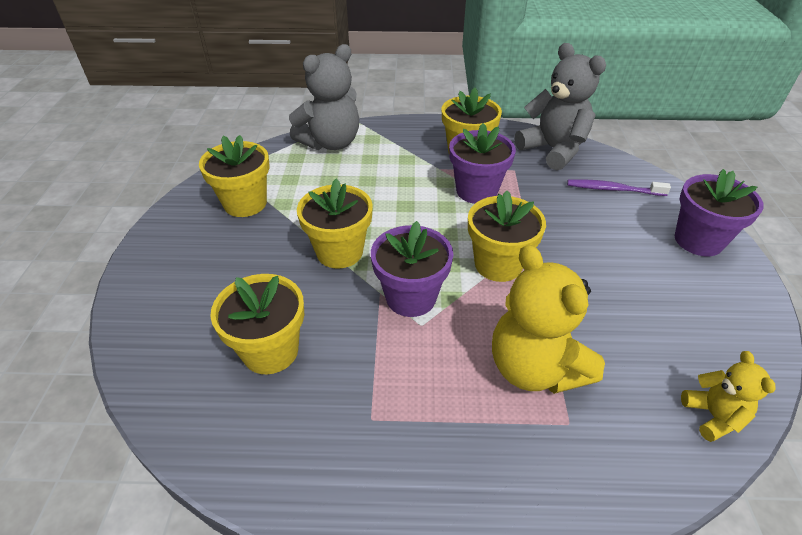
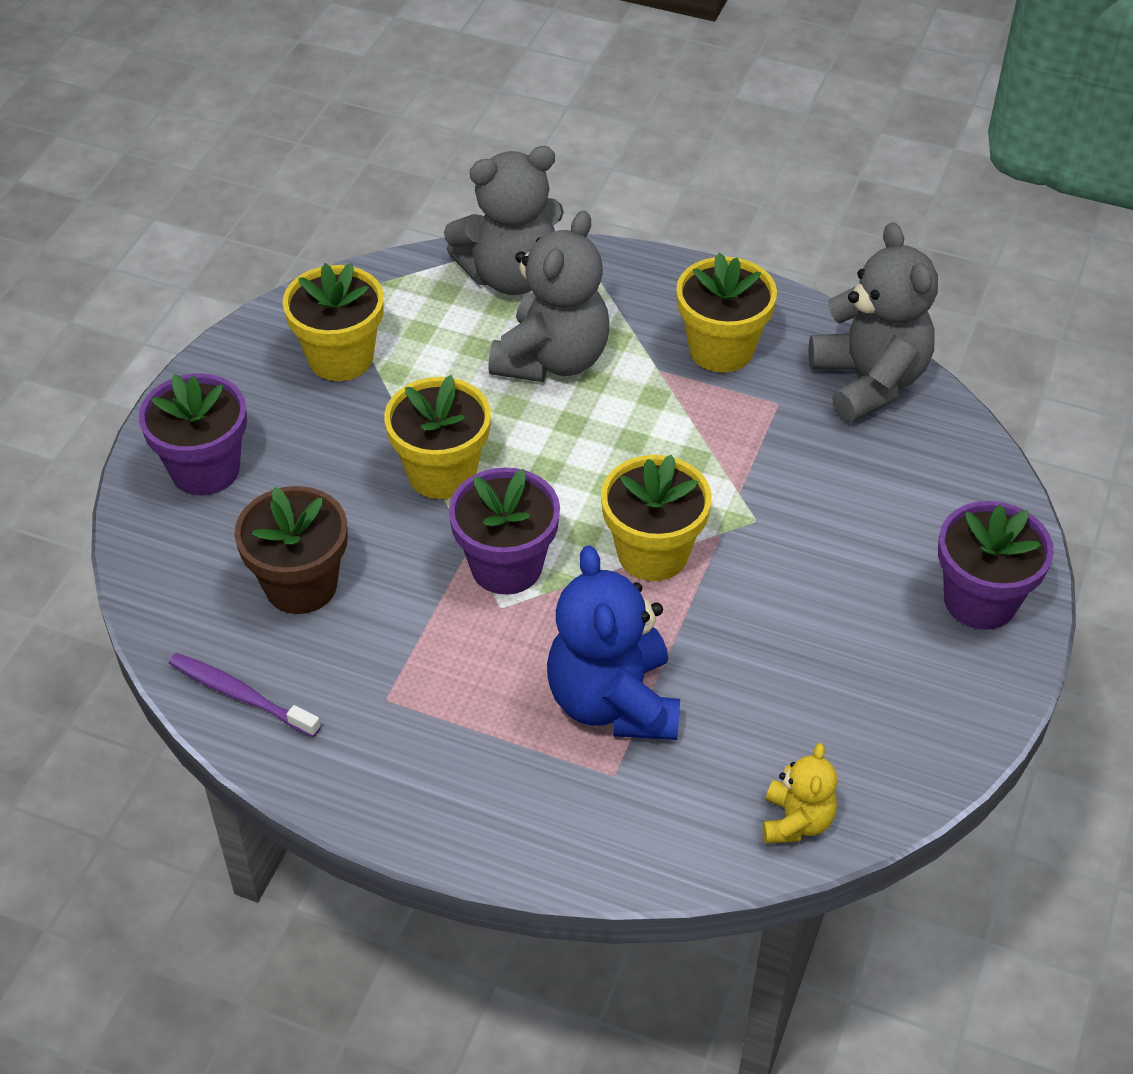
camera: 20 degrees right, 5 degrees up
yellow flower pot [210,274,305,374] -> brown flower pot [234,486,347,614]
purple flower pot [449,123,516,204] -> purple flower pot moved to [139,373,247,495]
yellow teddy bear [492,245,605,394] -> blue teddy bear [547,546,680,740]
purple toothbrush [567,179,671,196] -> purple toothbrush moved to [169,653,321,737]
none -> grey teddy bear [488,210,609,382]

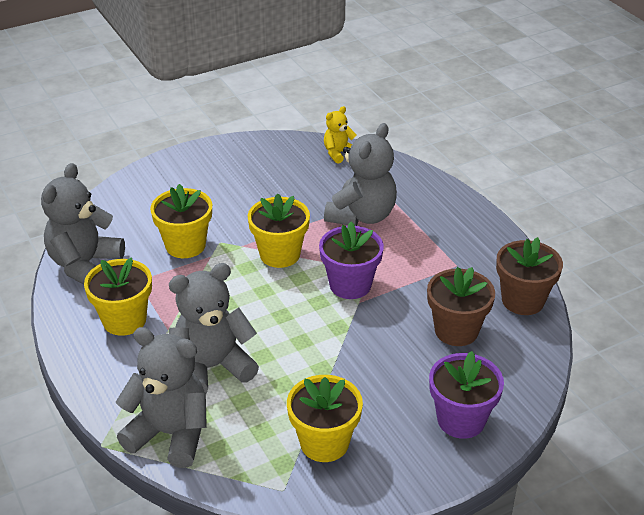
camera: 140 degrees left, 10 degrees down
purple toothbrush [169,653,321,737] -> brown flower pot [496,237,563,315]
yellow flower pot [384,375,491,499] -> yellow flower pot moved to [150,184,212,258]
blue teddy bear [547,546,680,740] -> grey teddy bear [324,123,397,226]
purple flower pot [938,501,1054,630] -> none

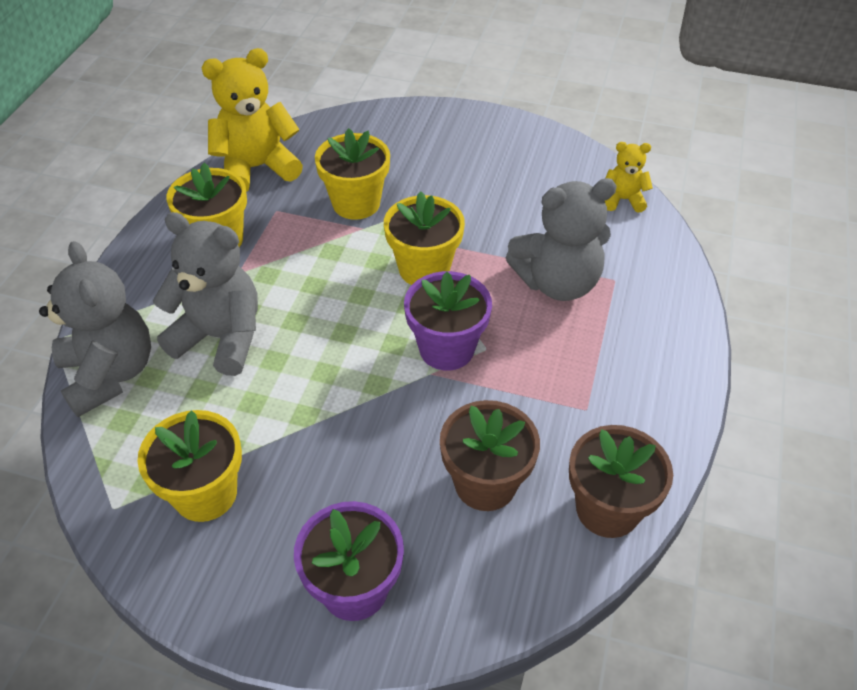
camera: 45 degrees right, 10 degrees up
grey teddy bear [41,163,125,285] -> yellow teddy bear [201,48,303,192]

